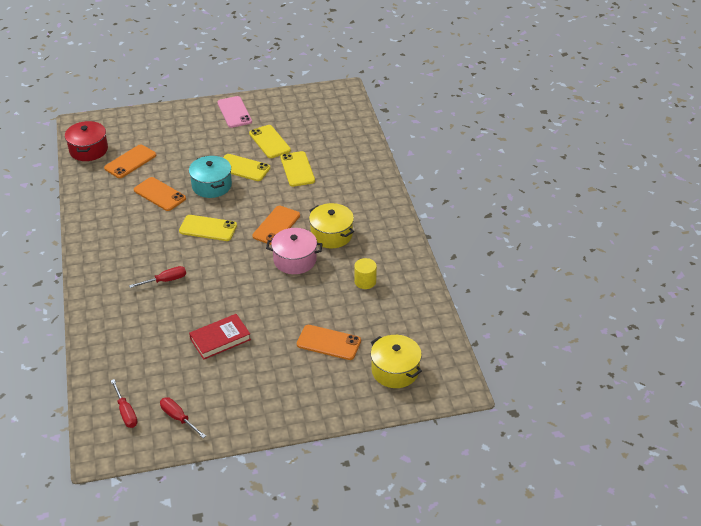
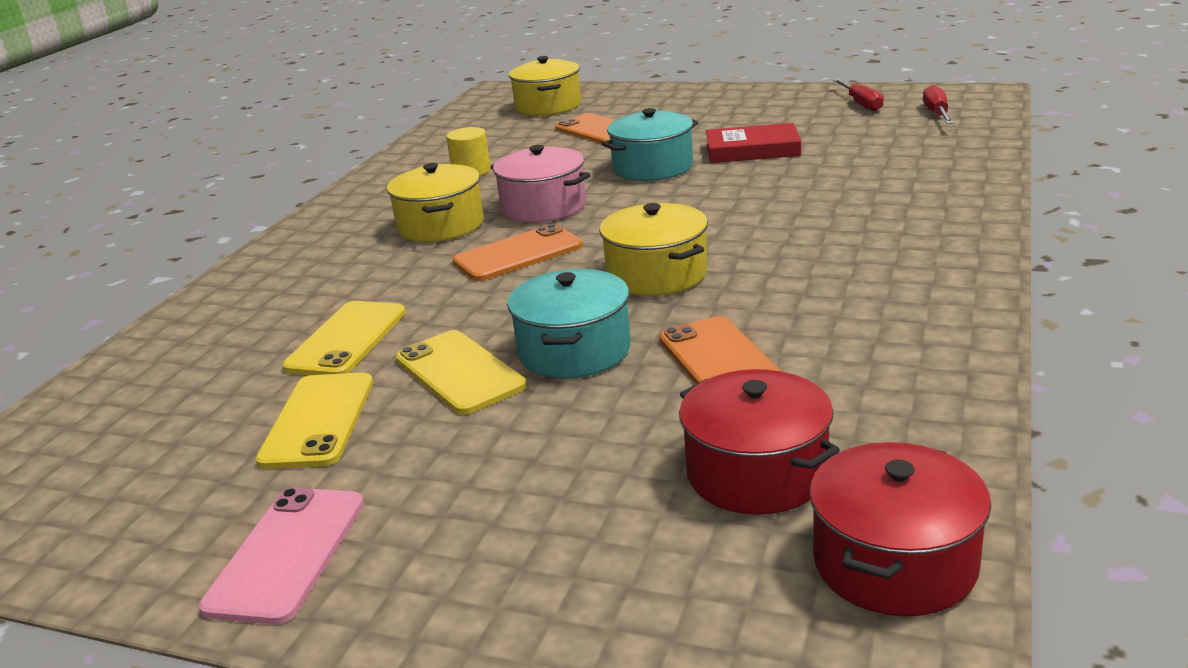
camera: 145 degrees left, 15 degrees down
orange phone [104,144,156,178] -> red pot [679,369,840,515]
red screwdriver [129,266,186,288] -> none
yellow phone [179,215,237,241] -> yellow pot [599,203,708,296]
none -> turquoise pot [601,108,698,181]

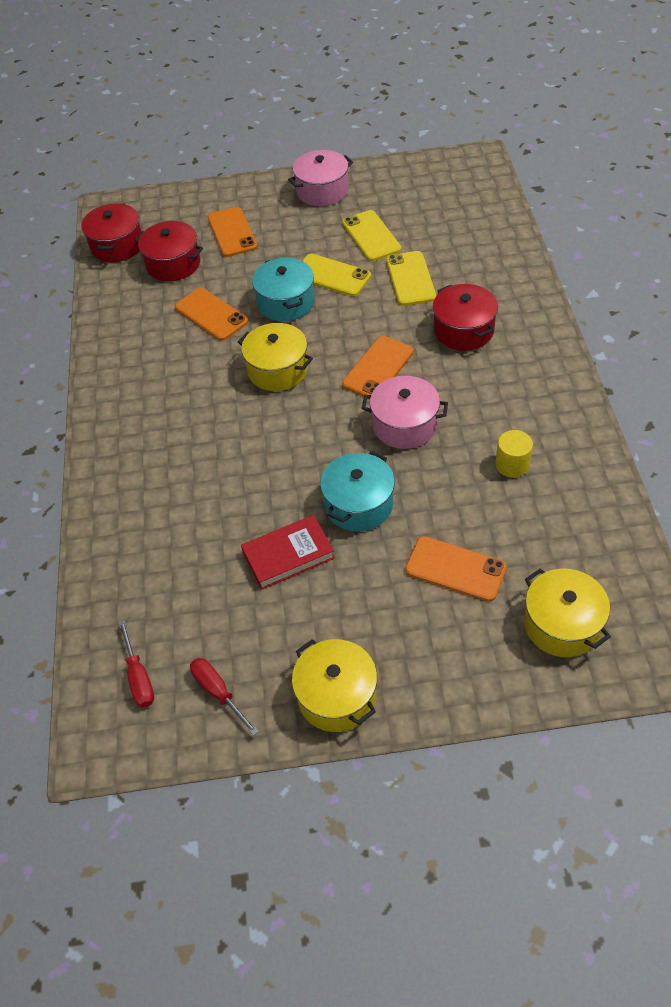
camera: 155 degrees right, 25 degrees up
pink phone [199,487,364,625] -> pink pot [288,150,353,206]
yellow pot [387,163,484,242] -> yellow pot moved to [292,639,377,732]
none -> orange phone [207,207,257,257]
none -> red pot [433,284,498,351]

